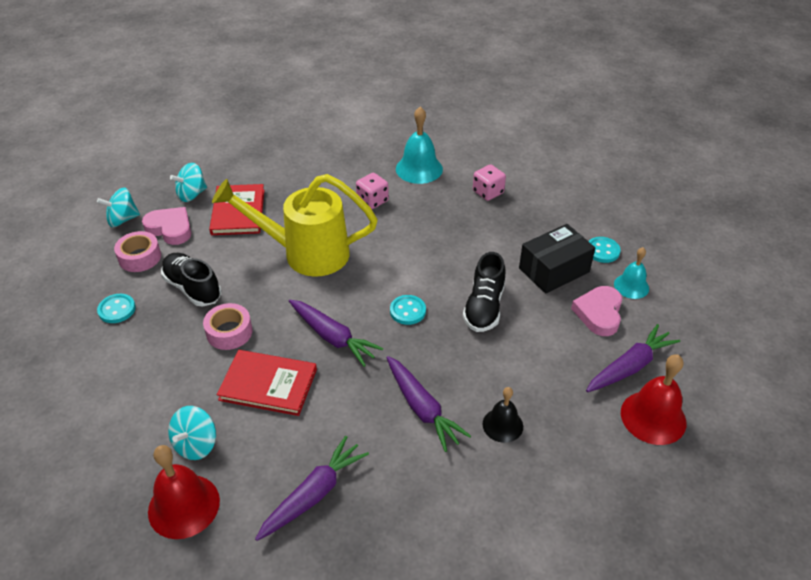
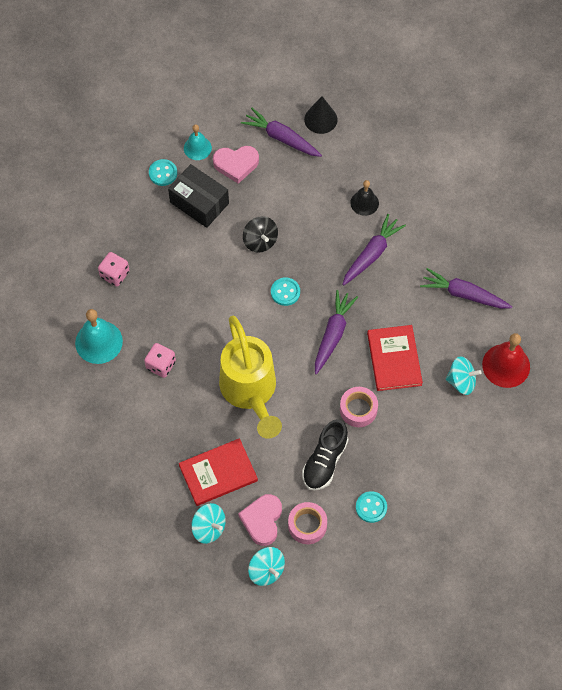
camera: 110 degrees left, 20 degrees up
black shoe [463,252,505,332] -> black spinning top [243,216,278,253]
red bell [621,354,686,445] -> black cone [304,96,338,134]

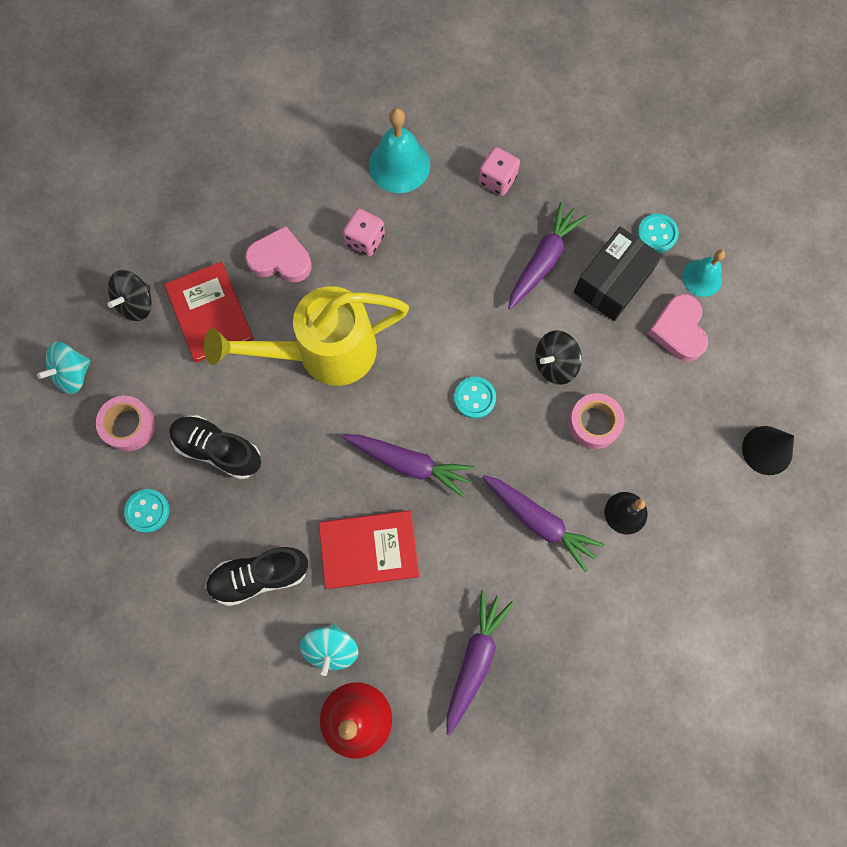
camera: 90 degrees right, 10 degrees up
turquoise spinning top [191,503,226,544] -> black spinning top [108,270,152,321]
pink heart [238,494,282,546] -> pink heart moved to [245,226,312,282]
purple carrot [241,108,322,157] -> purple carrot moved to [508,202,587,309]
pink tape [340,387,378,427] -> pink tape moved to [568,393,625,449]
none -> black shoe [205,547,308,606]

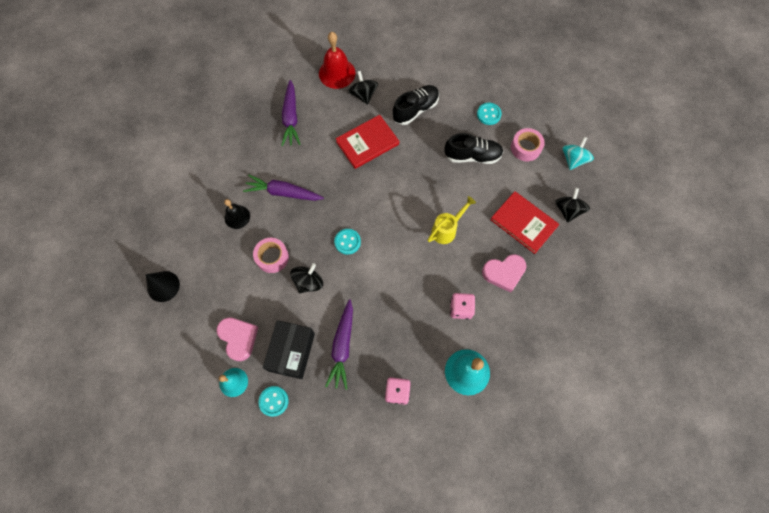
camera: 155 degrees right, 5 degrees down
yellow watering can [204,286,409,386] -> yellow watering can [428,196,476,244], size x0.50
turquoise spinning top [300,624,358,676] -> black spinning top [348,71,378,105]
purple carrot [342,434,474,497] -> none

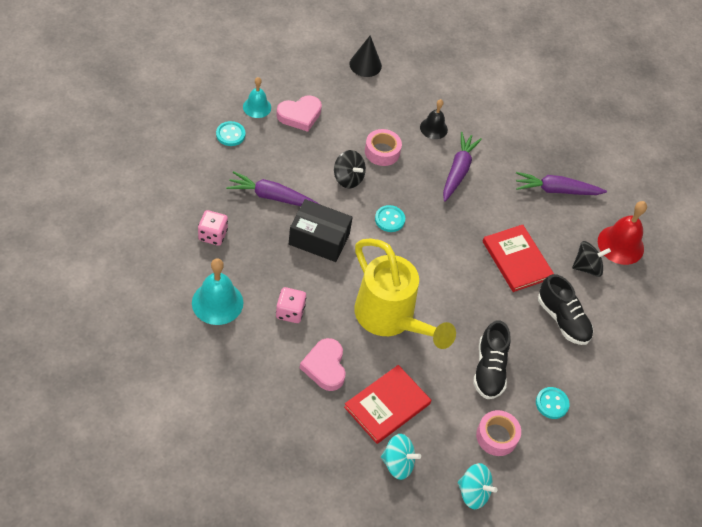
camera: 90 degrees right, 15 degrees down
black box [263,320,315,379] -> black box moved to [289,199,353,262]
yellow watering can [428,196,476,244] -> yellow watering can [354,239,456,349], size x2.01
black spinning top [555,188,590,223] -> turquoise spinning top [381,434,421,480]

